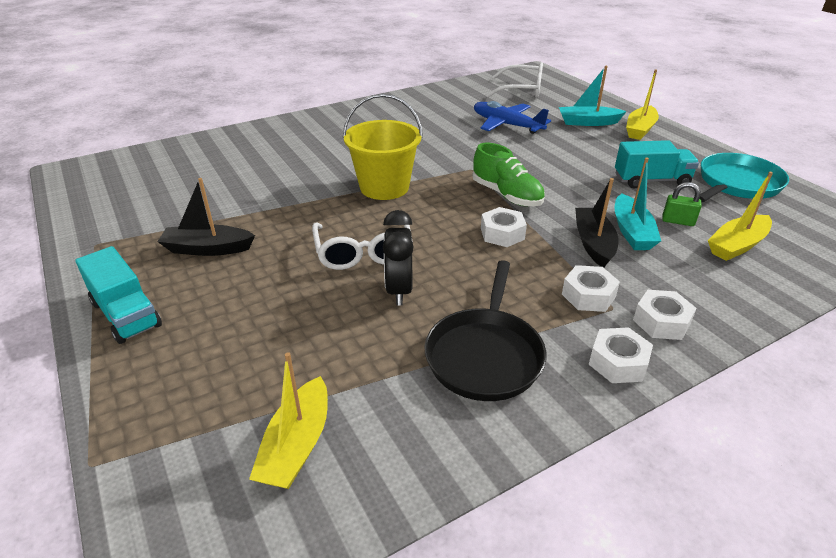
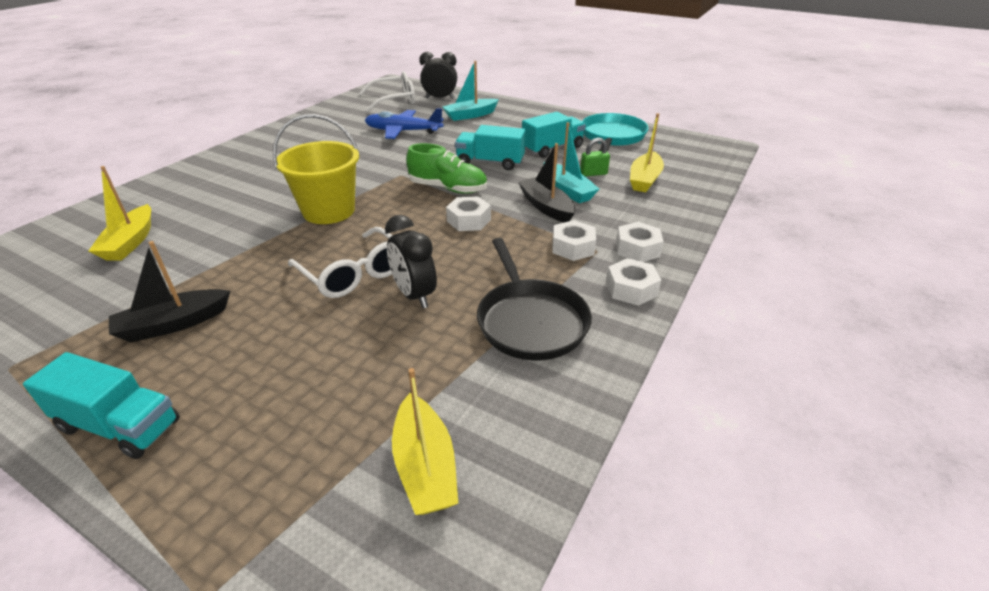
camera: 30 degrees left, 0 degrees up
yellow boat [626,69,659,140] -> yellow boat moved to [89,166,151,261]
none -> black clock [419,52,457,99]
none -> turquoise truck [455,125,526,170]

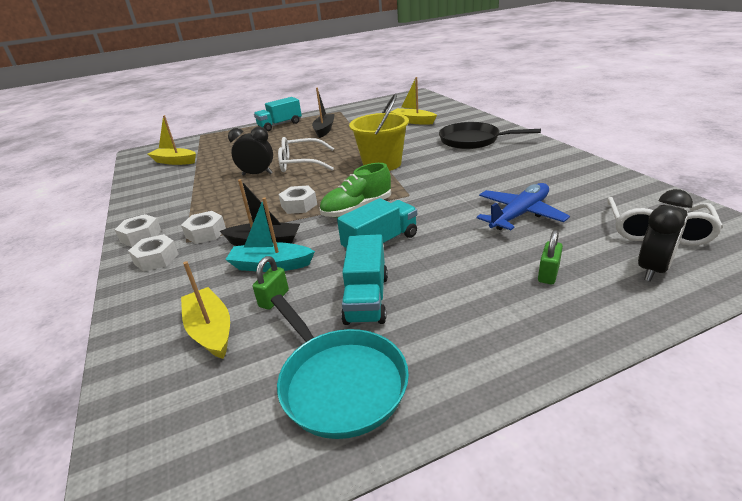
camera: 130 degrees right, 5 degrees down
turquoise boat [443,61,499,121] -> green padlock [538,230,563,284]
black pan [477,238,592,360] -> black pan moved to [439,122,541,149]

